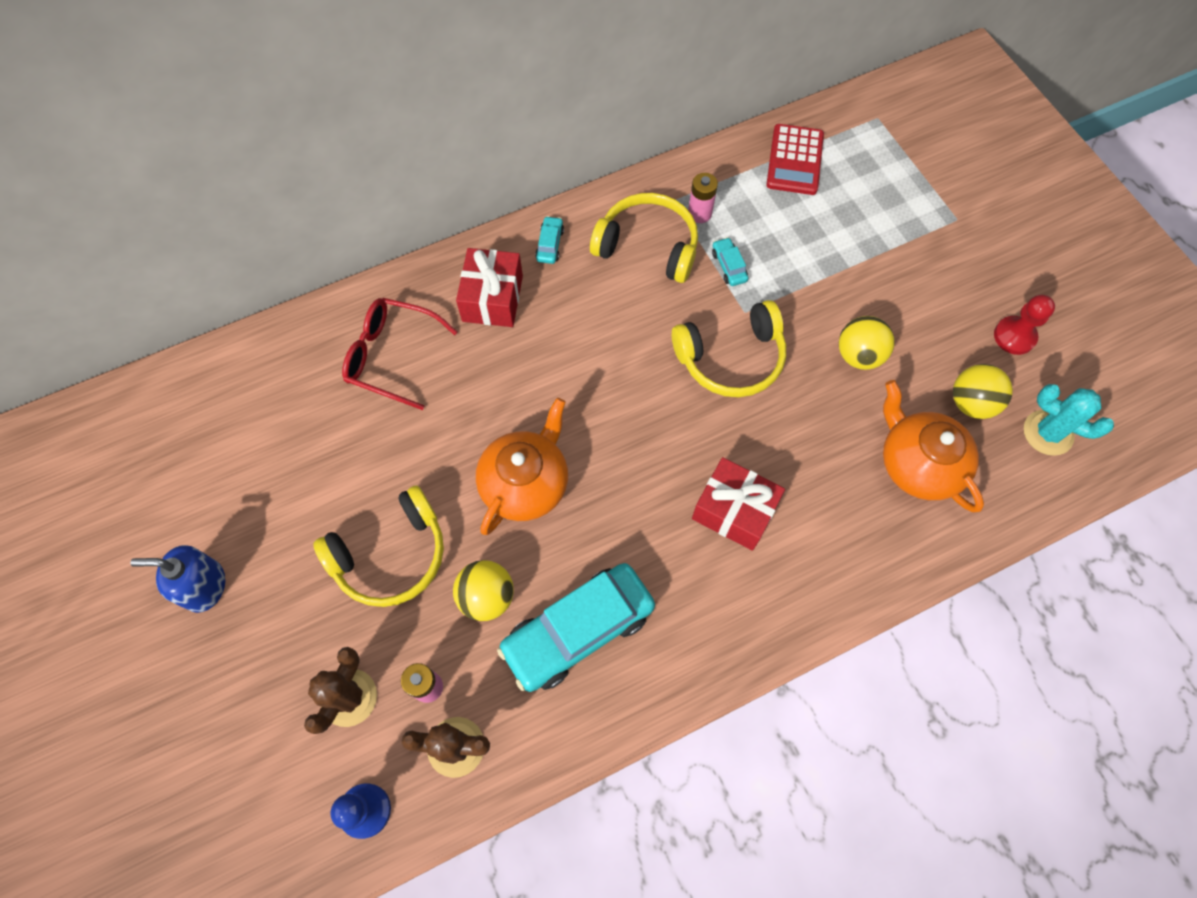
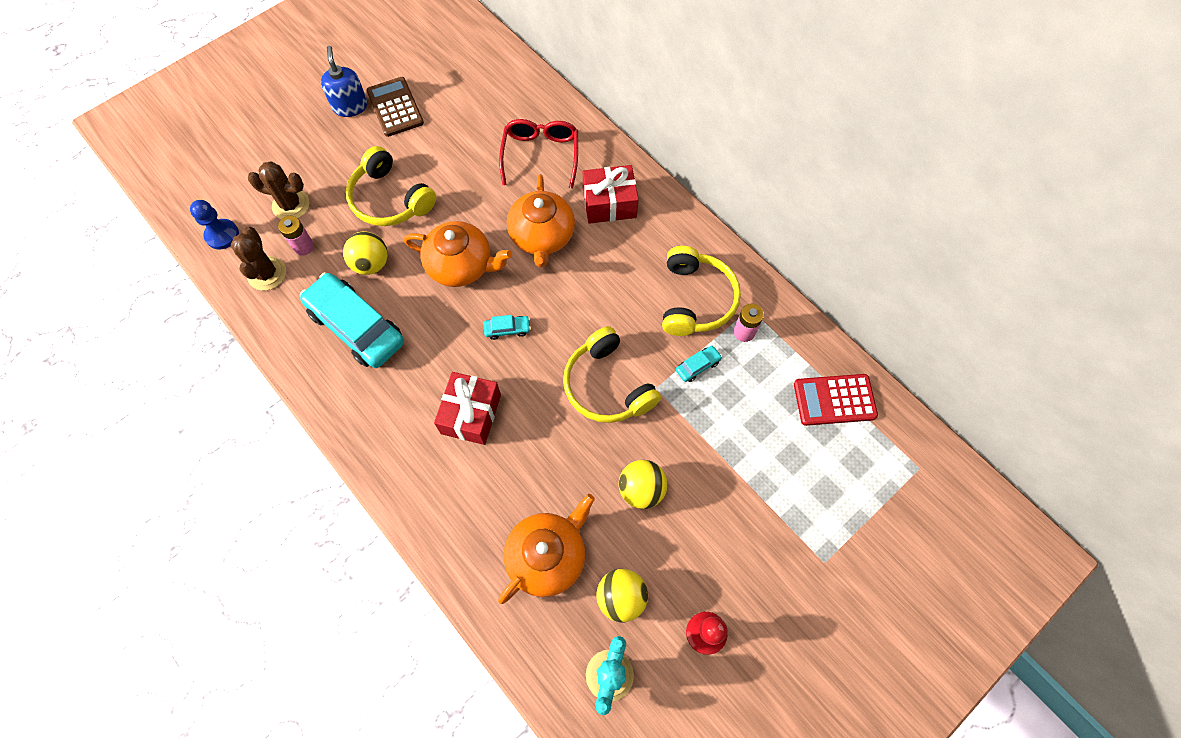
camera: 75 degrees right, 0 degrees up
turquoise car [535,216,564,264] -> turquoise car moved to [484,315,531,340]
none -> brown calculator [366,77,424,137]
none -> orange teapot [507,174,575,267]

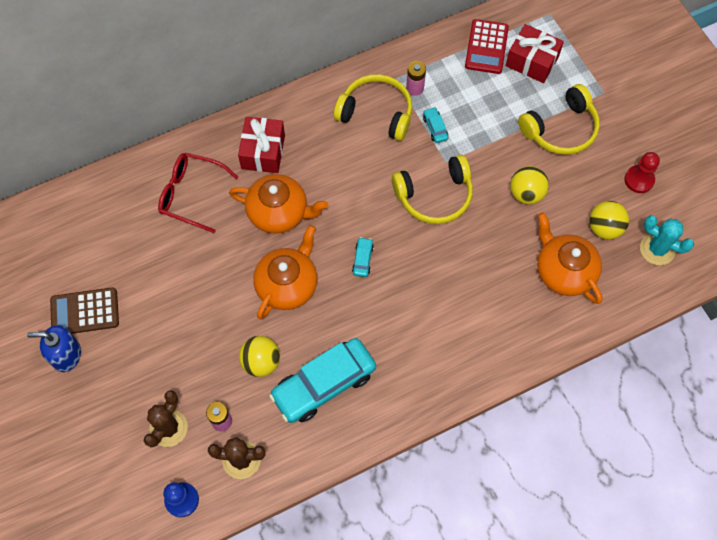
camera: 75 degrees left, 0 degrees up
yellow headphones [346,146,436,226] -> yellow headphones moved to [518,84,600,155]
red gift [434,372,501,445] -> red gift moved to [506,24,564,83]

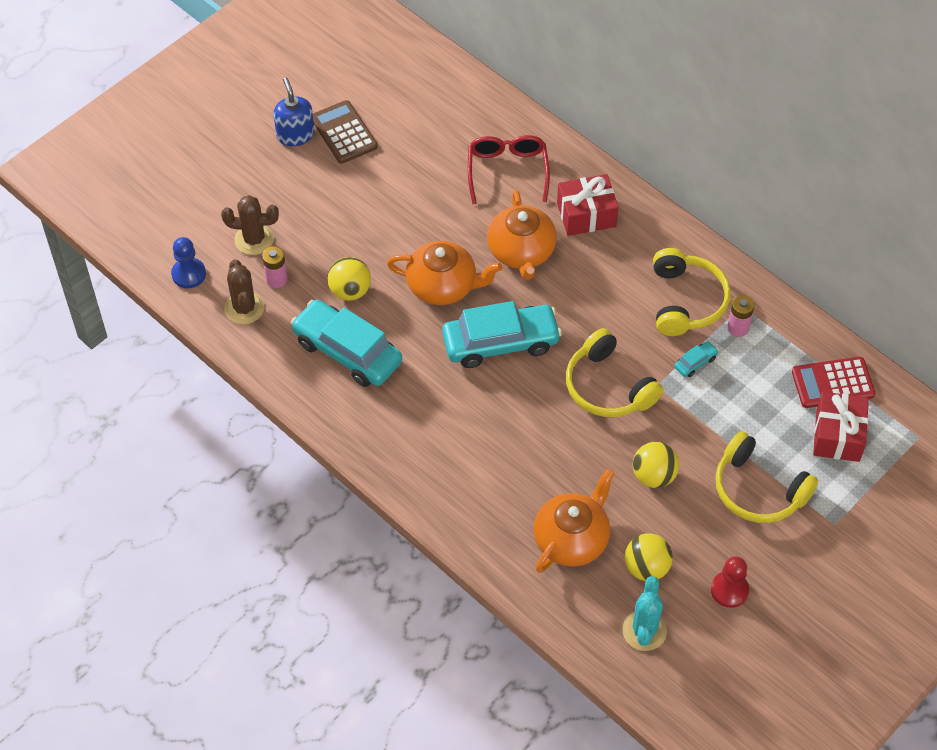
camera: 70 degrees right, 10 degrees down
turquoise car [352,237,374,277] -> turquoise car [442,301,562,368], size x2.46

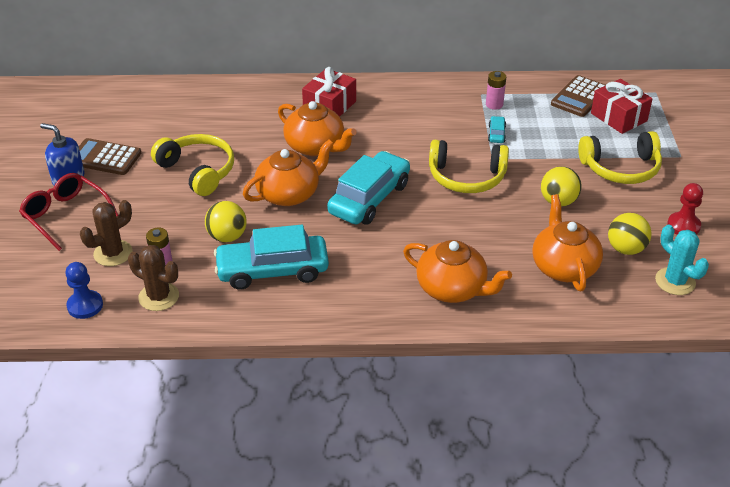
camera: 45 degrees left, 15 degrees down
red glasses [468,135,550,204] -> red glasses moved to [19,173,119,251]
yellow headphones [653,248,731,336] -> yellow headphones moved to [151,134,234,196]
red calculator [792,357,875,408] -> brown calculator [551,75,606,117]
none -> orange teapot [403,240,512,303]

